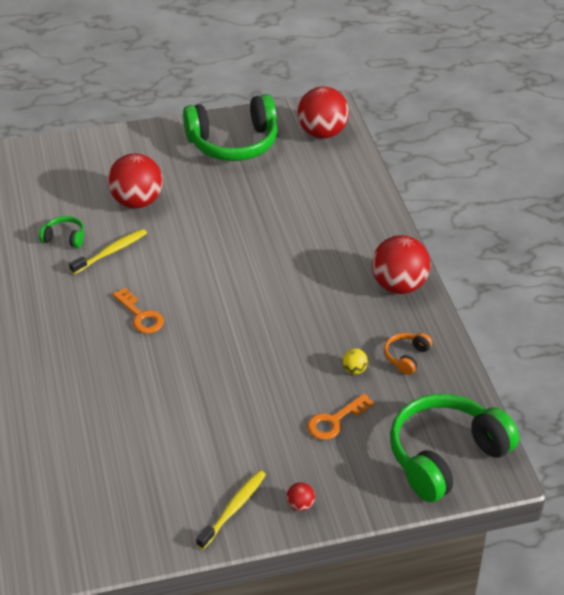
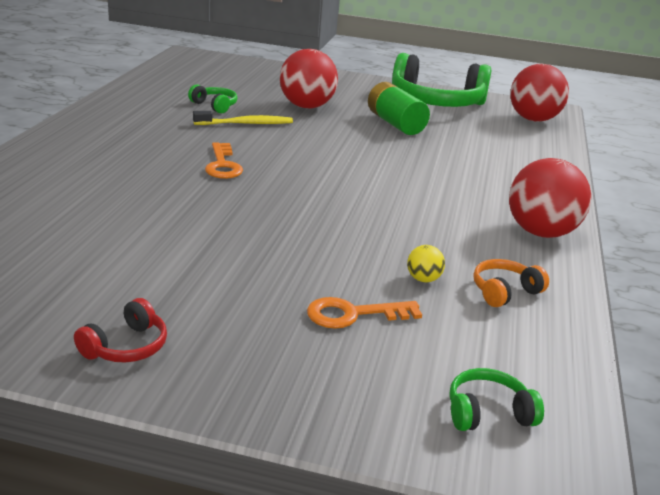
camera: 25 degrees right, 15 degrees down
yellow toothbrush [196,470,266,550] -> red headphones [74,298,167,362]
red ball [286,482,315,511] -> none
green headphones [390,394,519,502] -> green headphones [449,368,544,431], size x0.43
none -> green battery [368,82,430,135]

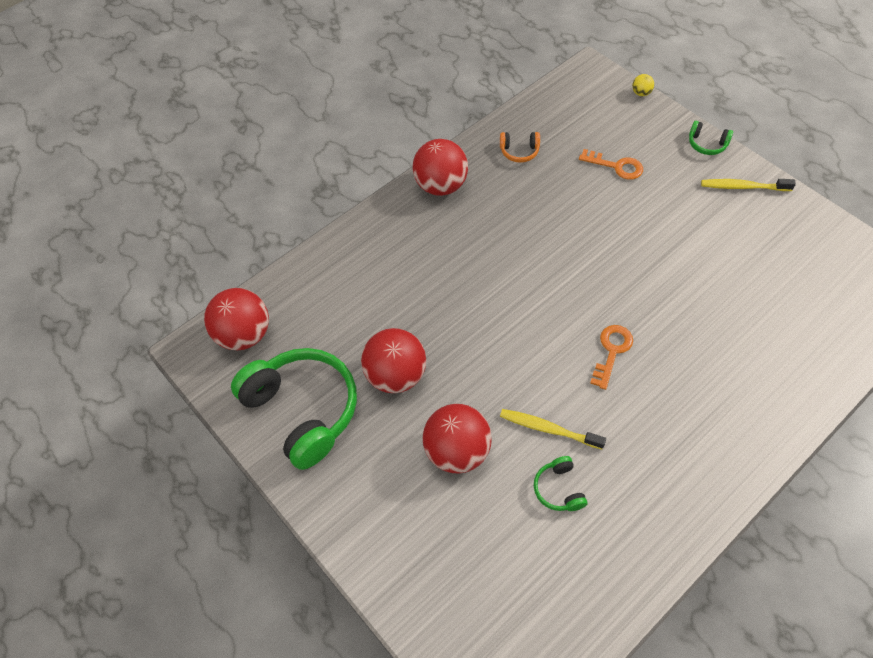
camera: 140 degrees left, 30 degrees up
red headphones [74,298,167,362] -> yellow toothbrush [701,179,796,191]
green battery [368,82,430,135] -> red ball [361,328,426,393]
yellow ball [407,245,445,282] -> yellow ball moved to [632,74,654,96]
green headphones [449,368,544,431] -> green headphones moved to [689,121,733,155]

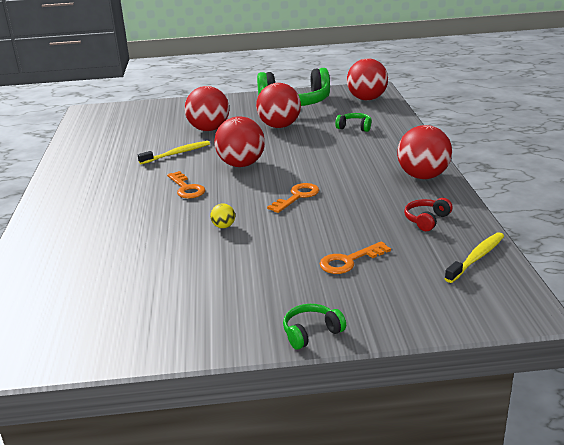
camera: 125 degrees right, 30 degrees down
orange headphones [500,132,540,163] -> red headphones [404,198,453,231]
green headphones [534,456,587,511] -> green headphones moved to [335,113,372,132]
yellow ball [632,74,654,96] -> yellow ball moved to [210,203,235,228]
yellow toothbrush [701,179,796,191] -> yellow toothbrush moved to [444,232,504,283]
none -> red ball [214,116,265,167]
none -> orange key [267,183,319,213]

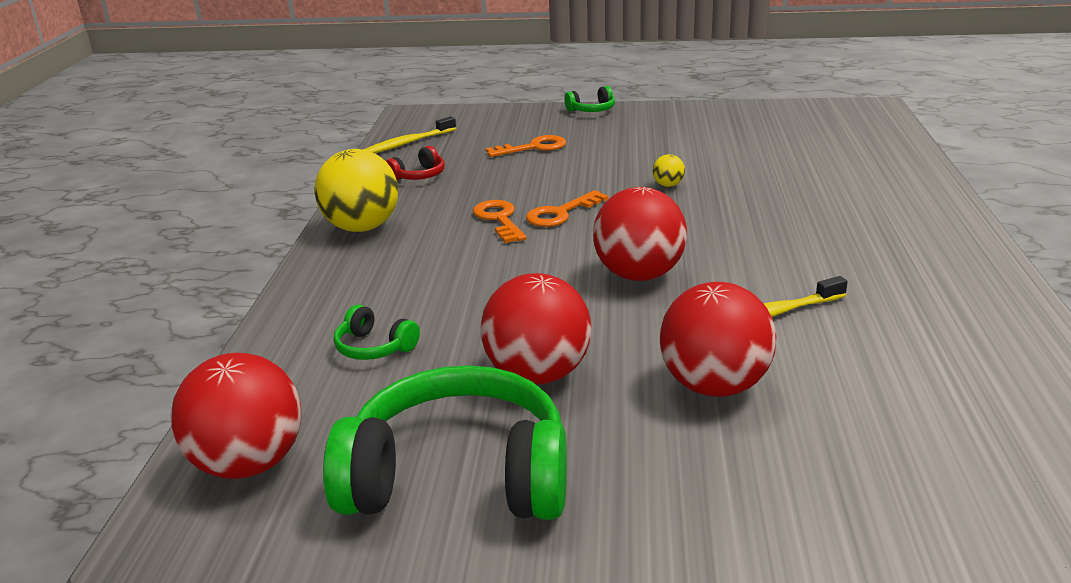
camera: 170 degrees left, 0 degrees up
orange key [167,171,205,199] -> orange key moved to [473,200,527,243]
red ball [397,125,452,179] -> yellow ball [315,149,398,232]

